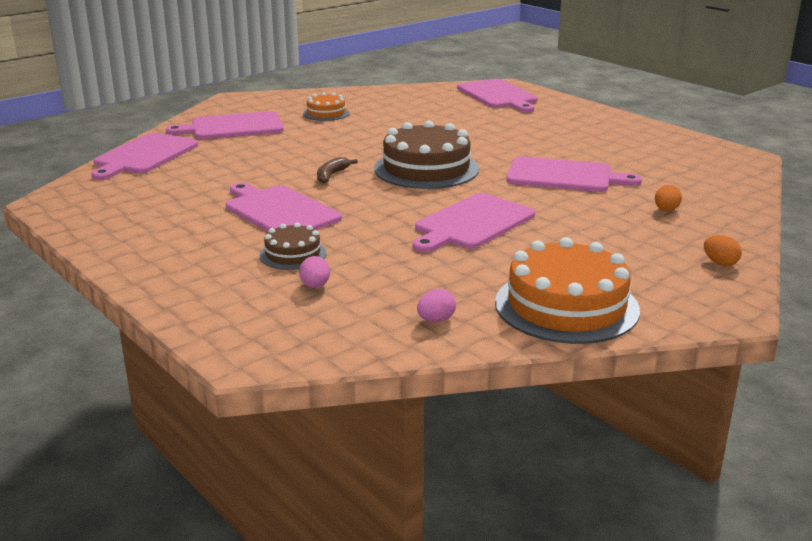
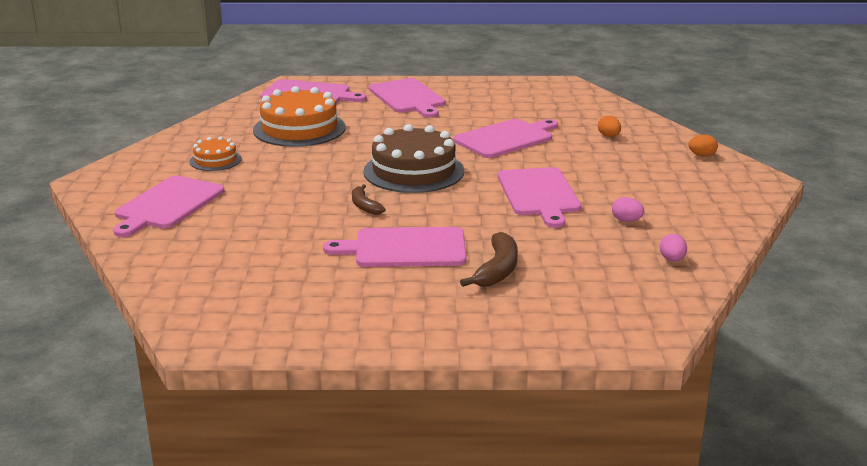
camera: 50 degrees left, 0 degrees up
pink cutting board [91,133,198,180] -> pink cutting board moved to [369,78,445,118]
brown cake [259,223,327,270] -> brown banana [460,232,518,287]
pink egg [299,256,330,288] -> pink egg moved to [612,197,644,222]
orange cake [495,237,640,344] -> orange cake moved to [253,86,345,147]

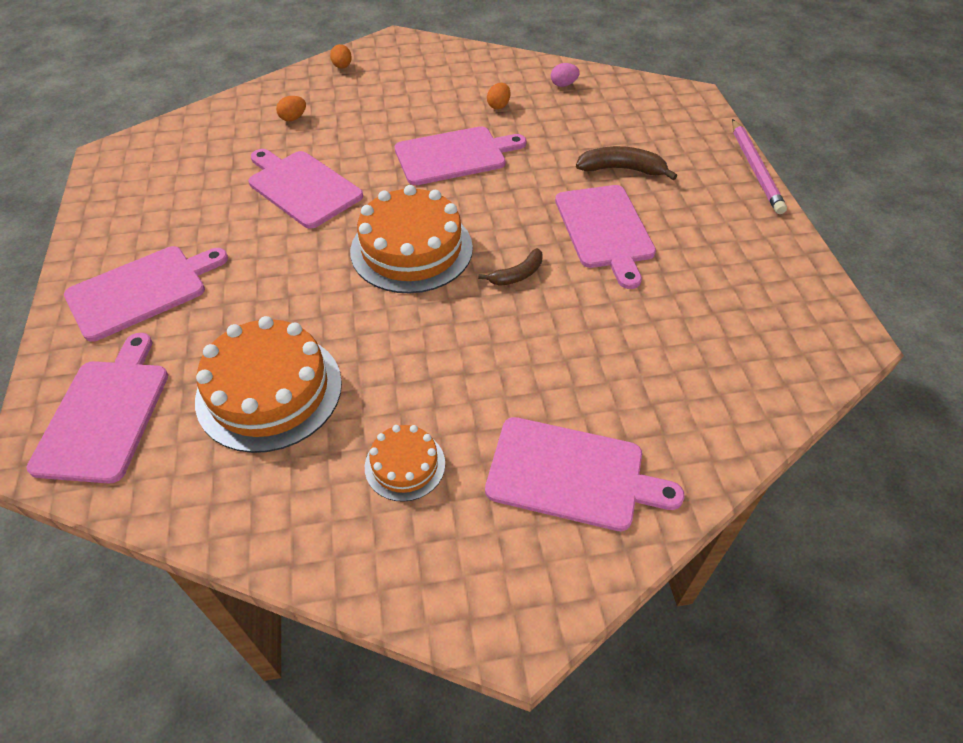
camera: 100 degrees left, 25 degrees up
brown cake [363,124,464,193] -> orange cake [350,185,473,293]
pink egg [612,197,644,222] -> orange egg [487,83,510,109]
none -> pink pencil [732,119,787,214]

